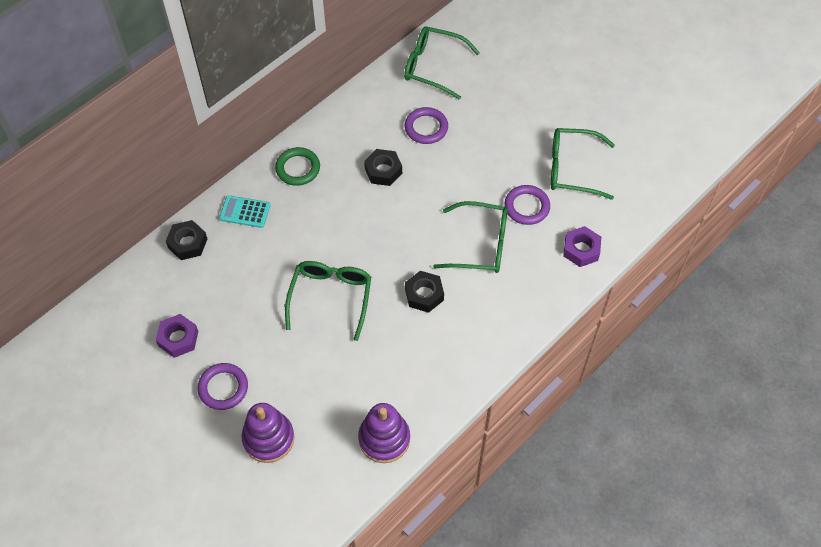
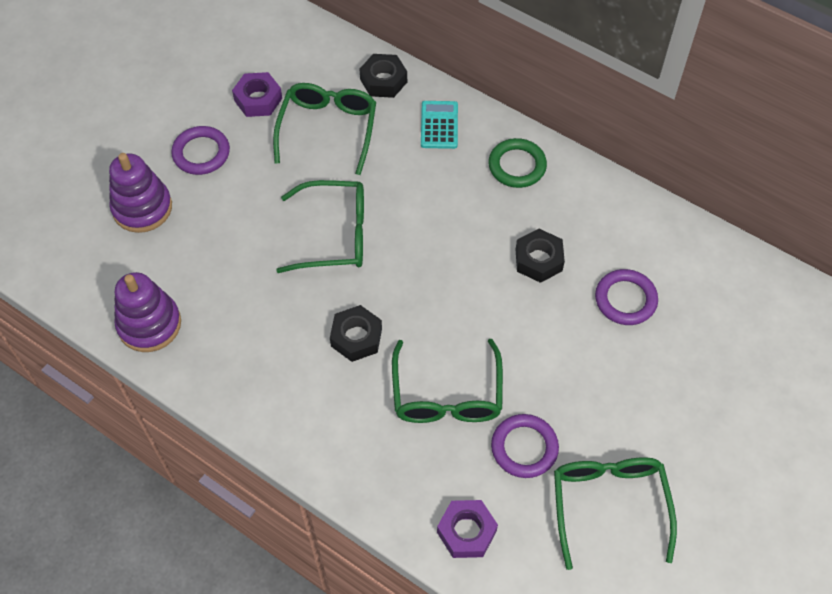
camera: 80 degrees right, 0 degrees up
green glasses [404,26,480,100] -> green glasses moved to [273,83,376,175]

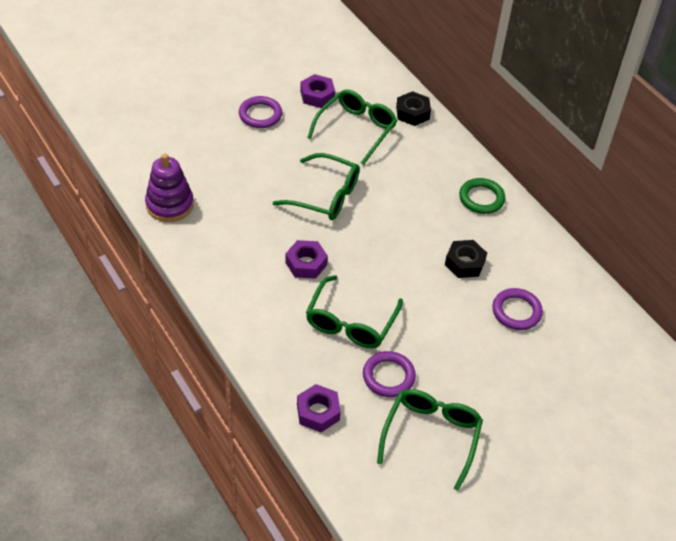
camera: 20 degrees right, 10 degrees down
purple stacking toy [109,153,172,233] -> none
black nut [330,305,382,362] -> purple nut [285,240,328,279]
turquoise calculator [421,101,458,149] -> none

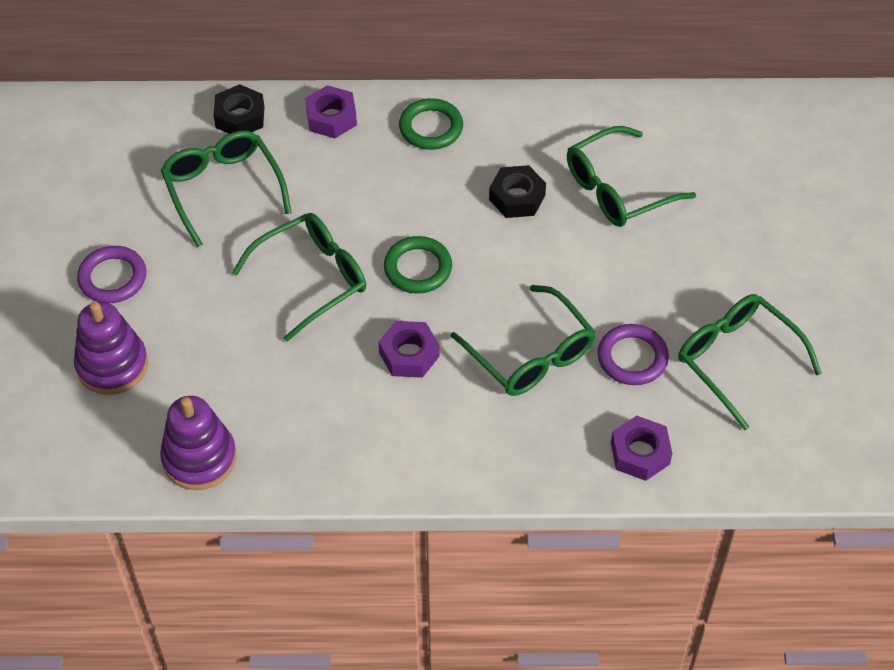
camera: 55 degrees left, 5 degrees up
purple nut [300,74,335,108] -> purple nut moved to [305,85,357,138]
purple ring [492,288,543,330] -> green glasses [567,126,696,227]
none -> purple stacking toy [74,302,148,395]
none -> green ring [384,236,452,294]

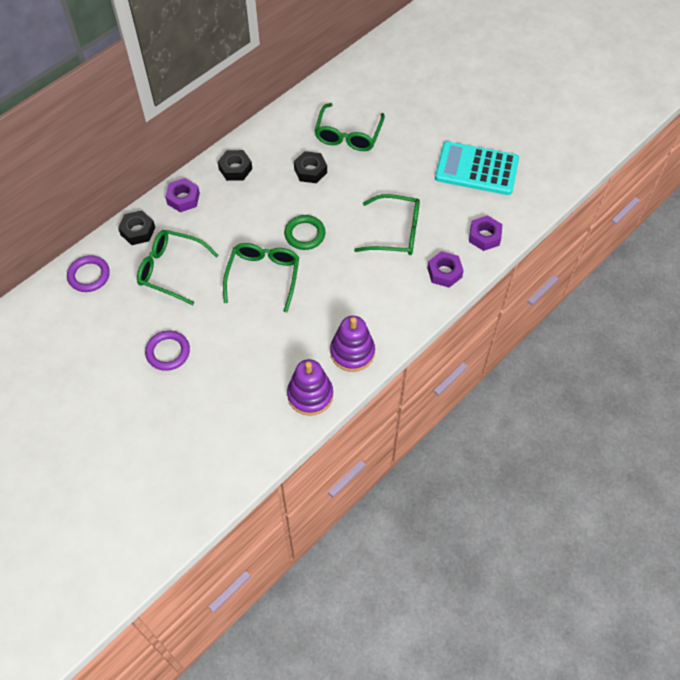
camera: 45 degrees left, 5 degrees up
purple stacking toy [74,302,148,395] -> purple stacking toy moved to [330,316,375,372]
purple nut [379,321,440,378] -> purple nut moved to [427,251,464,288]
green ring [399,98,463,150] -> black nut [218,150,252,181]
purple ring [597,324,669,385] -> purple ring moved to [67,255,110,292]
green glasses [678,294,822,430] -> turquoise calculator [435,141,519,195]

